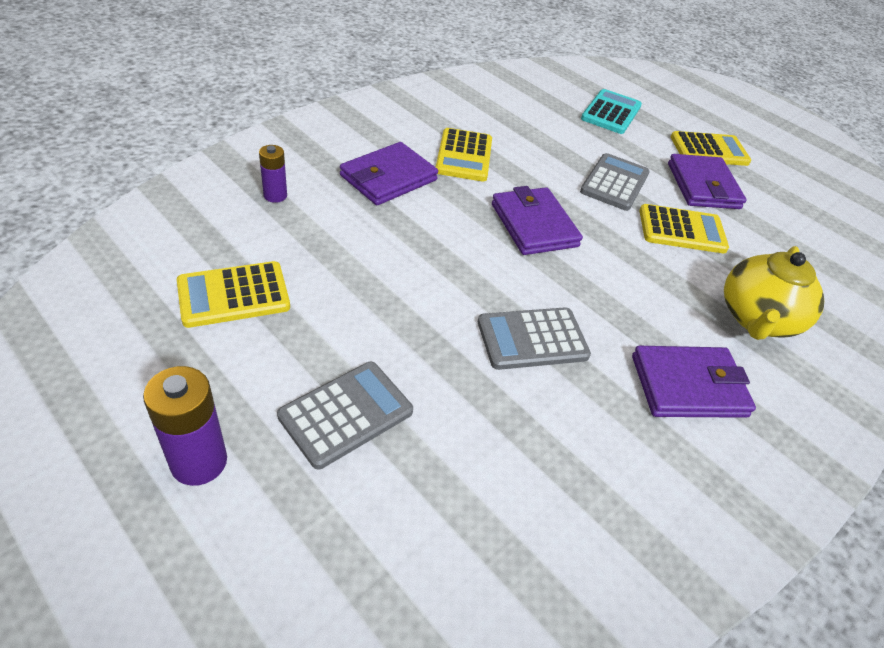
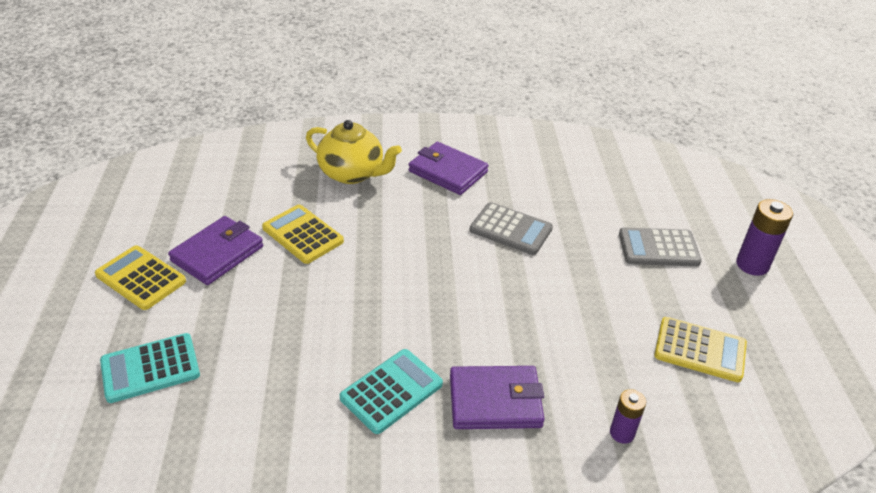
camera: 135 degrees left, 5 degrees down
yellow calculator [436,128,492,181] -> turquoise calculator [340,349,443,434]
purple wallet [492,186,583,255] -> none
grey calculator [580,153,650,211] -> none
yellow teapot [724,246,824,340] -> yellow teapot turned 45 degrees clockwise [306,120,402,184]

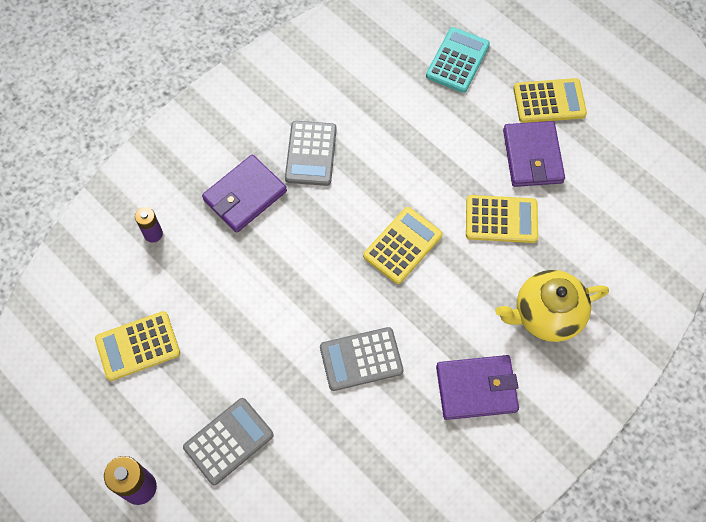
camera: 140 degrees right, 25 degrees up
turquoise calculator [340,349,443,434] -> grey calculator [285,121,337,186]
none -> yellow calculator [363,207,442,284]

